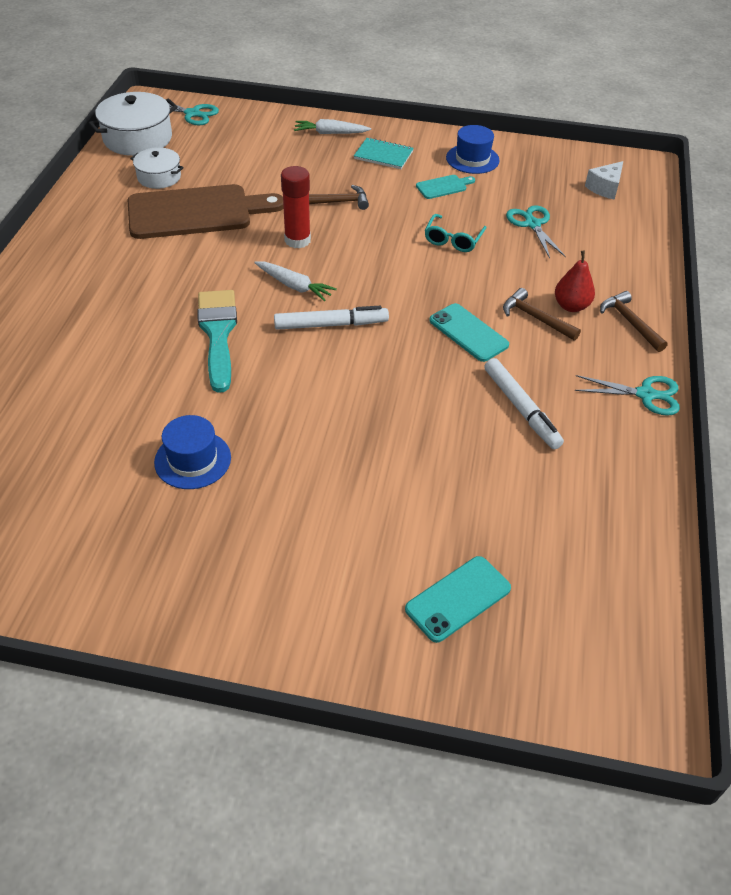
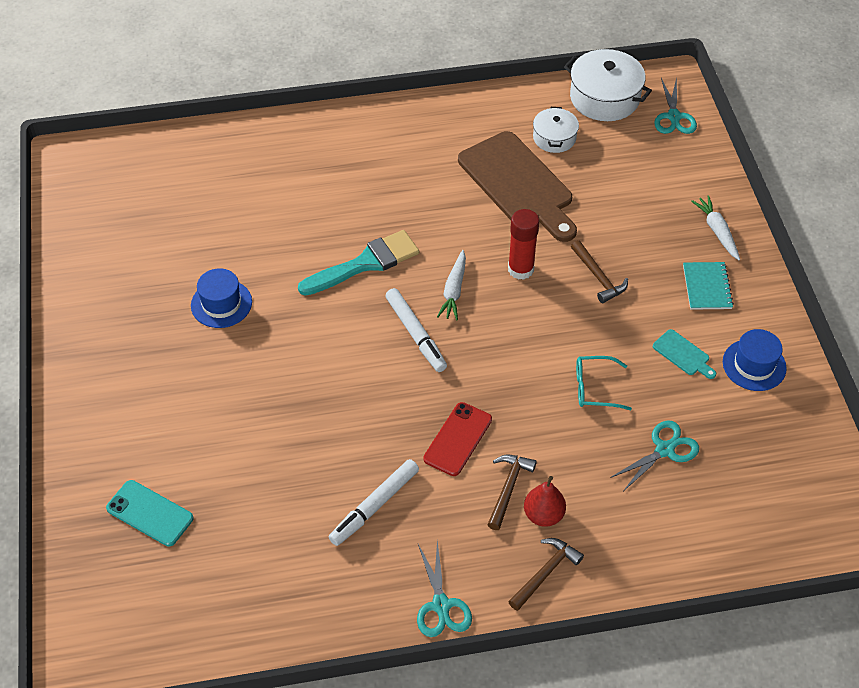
camera: 70 degrees right, 5 degrees up
turquoise phone [429,303,509,362] -> red phone [423,402,492,476]
white cheese [585,161,623,200] -> none

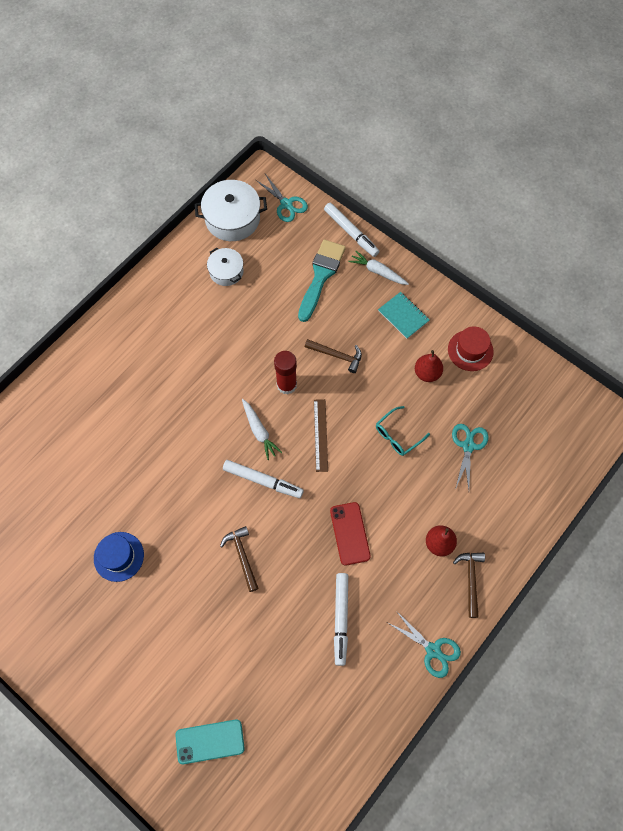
camera: 40 degrees left, 15 degrees up
turquoise brush [298,230,419,296] -> turquoise brush moved to [298,239,346,322]
brown cutting board [458,131,577,242] -> none
brown hammer [487,455,537,530] -> brown hammer moved to [220,526,259,592]
turquoise cutting board [653,329,716,379] -> red pear [415,350,443,382]
blue hat [723,329,787,391] -> red hat [448,326,493,371]
none -> brown ruler [314,399,328,472]
none -> white marker [324,203,379,257]

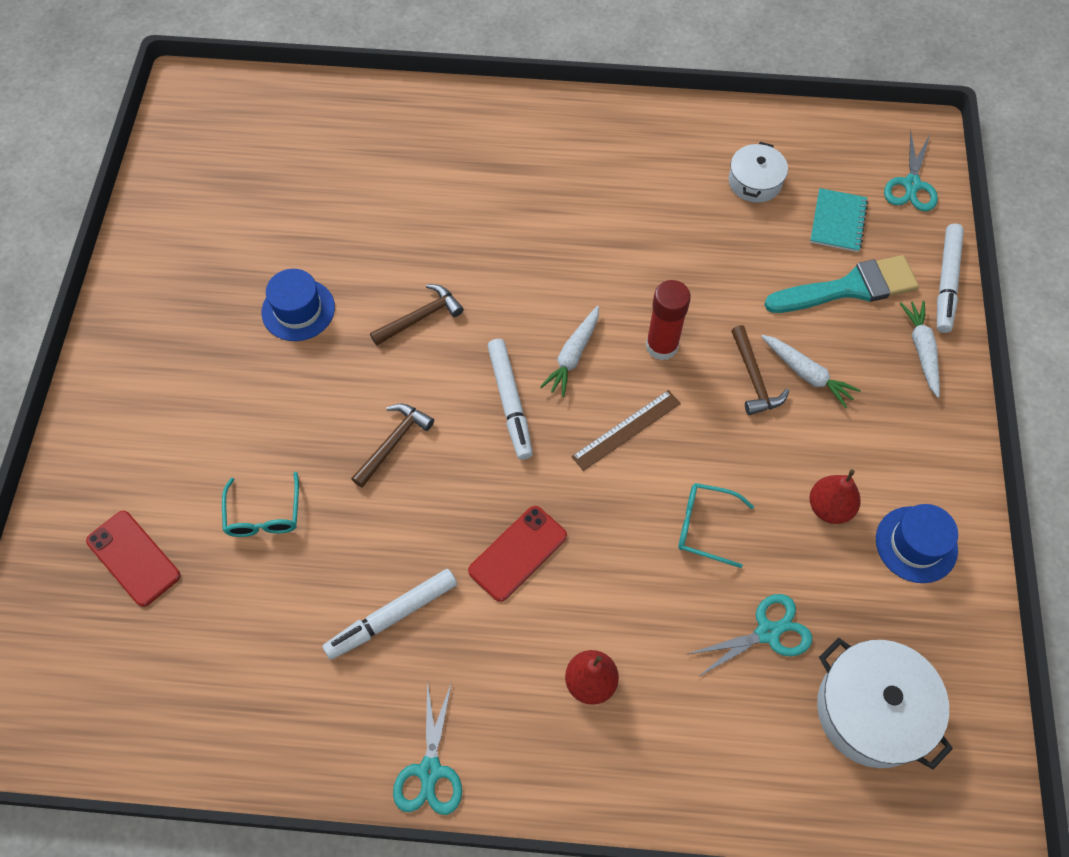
camera: 55 degrees right, 5 degrees down
turquoise phone [175,720,245,764] -> red phone [86,511,180,607]
white pot [195,180,267,241] -> white pot moved to [817,638,953,770]
turquoise notebook [378,292,429,339] -> turquoise notebook moved to [810,188,868,252]
red hat [448,326,493,371] -> blue hat [876,504,958,583]
brown hammer [453,553,485,618] -> brown hammer moved to [370,284,464,346]
none -> turquoise glasses [222,472,299,537]
none -> white carrot [761,335,861,408]

